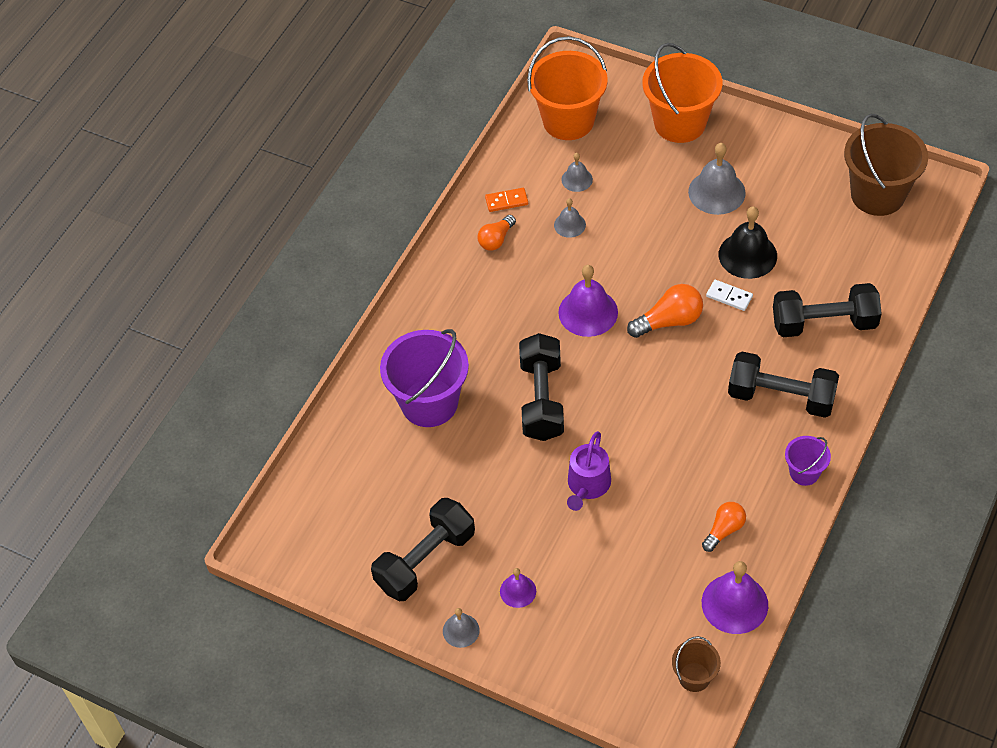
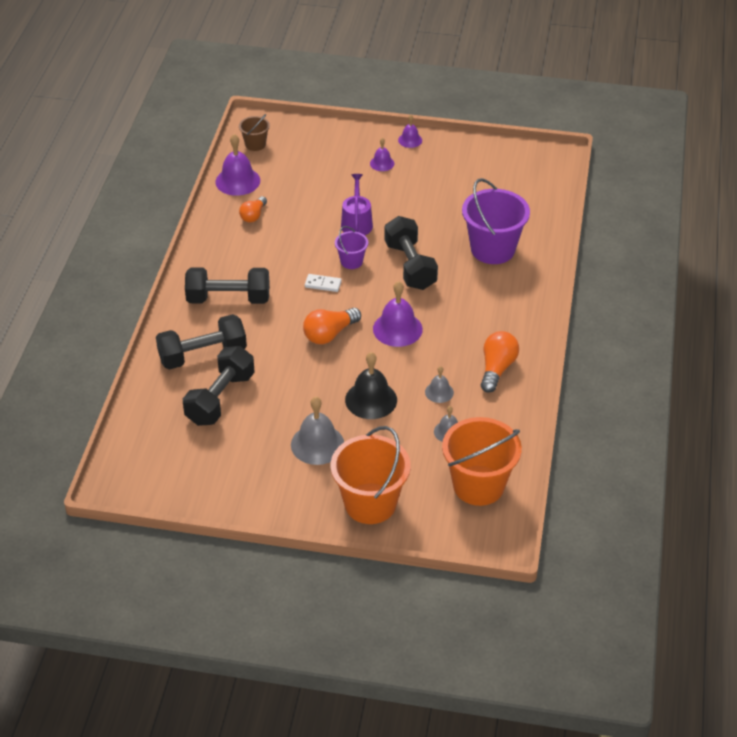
camera: 160 degrees right, 10 degrees down
black dumbbell [371,498,475,601] -> black dumbbell moved to [183,346,255,426]
grey bell [443,608,480,648] -> purple bell [398,115,422,148]
orange light bulb [478,215,516,251] -> orange light bulb [481,331,519,393], size x1.50
orange domino [485,188,528,212] -> none
white domino [706,280,753,311] -> white domino moved to [305,274,342,292]
black bell [719,206,777,279] -> black bell moved to [345,352,397,419]
purple bucket [785,436,831,486] -> purple bucket moved to [335,226,368,269]
brown bucket [844,114,928,216] -> none

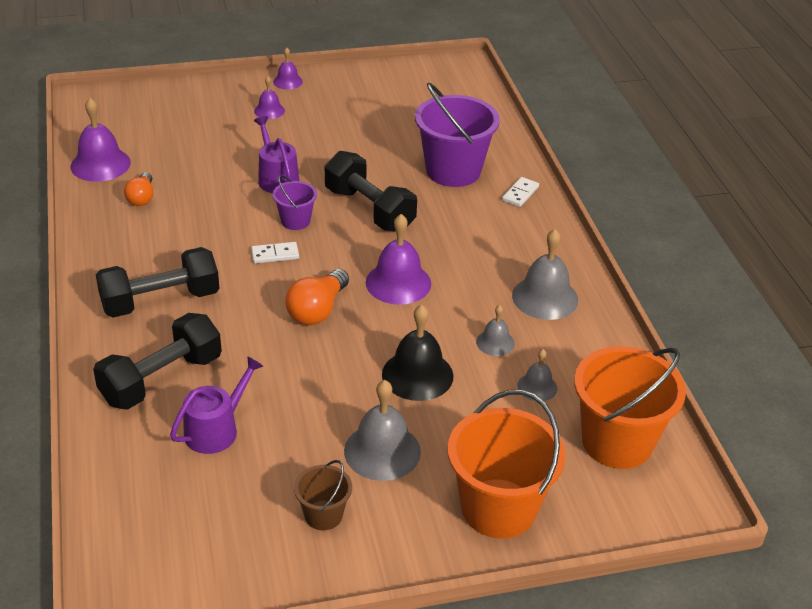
camera: 25 degrees left, 5 degrees down
black dumbbell [183,346,255,426] -> purple watering can [170,356,263,454]
brown bucket [239,114,270,151] -> brown bucket moved to [294,460,352,530]
orange light bulb [481,331,519,393] -> grey bell [512,229,578,320]
none -> white domino [502,177,539,207]

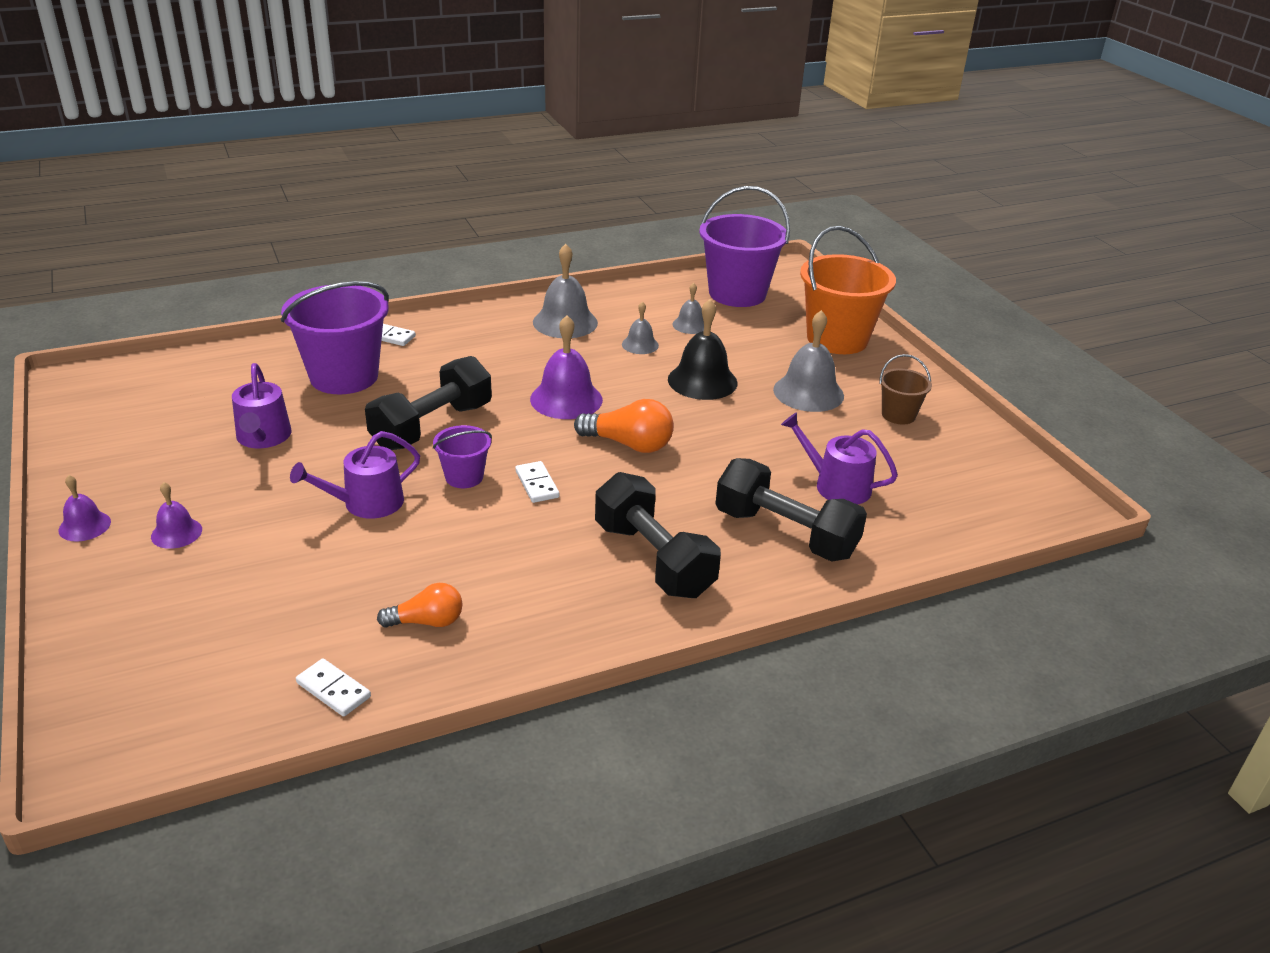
camera: 100 degrees left, 5 degrees down
purple bell [70,98,131,182] -> white domino [296,658,371,717]
orange bucket [574,346,686,469] -> purple bucket [699,186,790,307]
none -> purple watering can [232,363,292,448]

